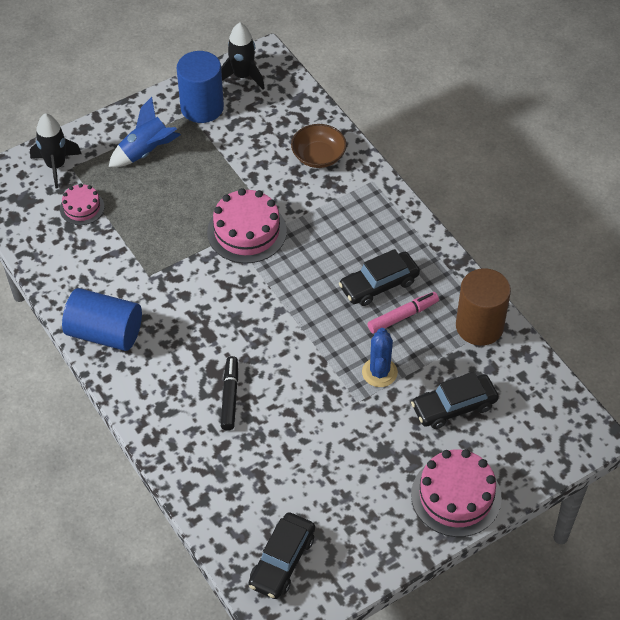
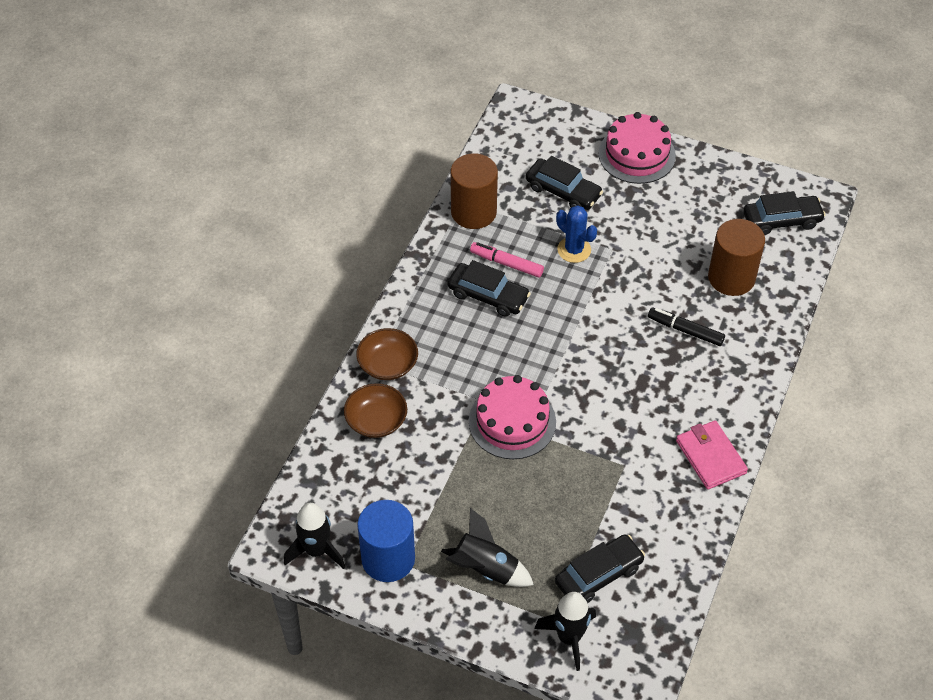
camera: 125 degrees left, 0 degrees up
pink cake [60,183,104,225] -> black car [555,534,645,603]
blue cylinder [62,288,142,351] -> pink wallet [676,420,748,489]
blue rocket [109,97,181,167] -> black rocket [441,508,534,587]
black marker [221,356,238,431] -> black marker turned 60 degrees clockwise [648,307,725,346]
blue cactus [362,328,398,387] -> blue cactus turned 75 degrees clockwise [556,205,597,263]
none -> brown bowl [356,328,418,380]
none -> brown cylinder [708,219,765,296]

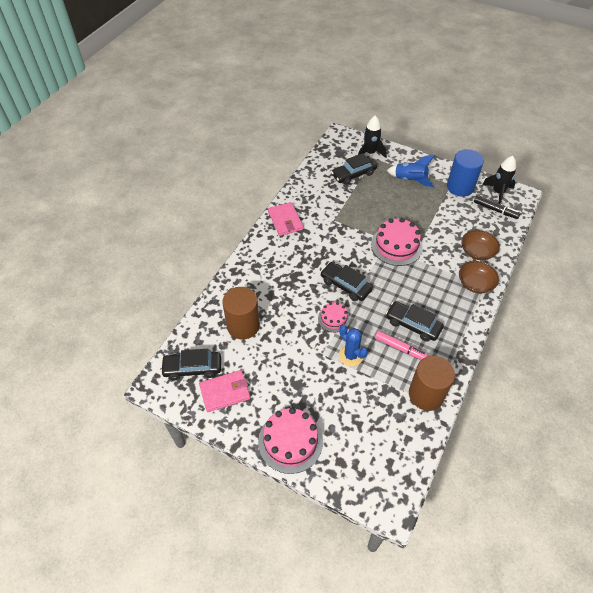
camera: 175 degrees left, 0 degrees up
black rocket [441,508,534,587] -> blue rocket [387,155,435,187]
black car [526,156,603,210] -> black car moved to [320,262,373,301]
black marker [648,307,725,346] -> black marker moved to [474,195,521,219]
none -> pink wallet [199,370,250,412]
none -> pink cake [318,302,350,332]

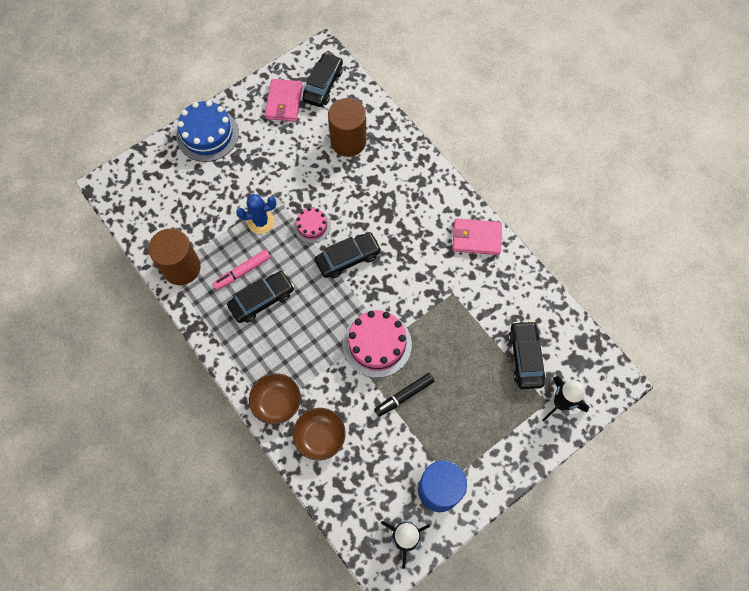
camera: 115 degrees right, 15 degrees up
pink cake [258,408,323,474] -> blue cake [176,100,239,162]
blue rocket [387,155,435,187] -> none
black marker [474,195,521,219] -> black marker moved to [374,373,434,417]

